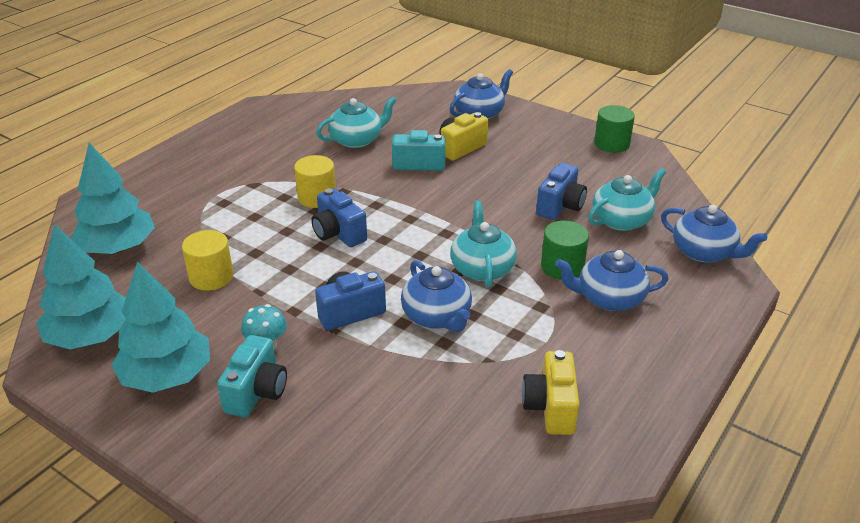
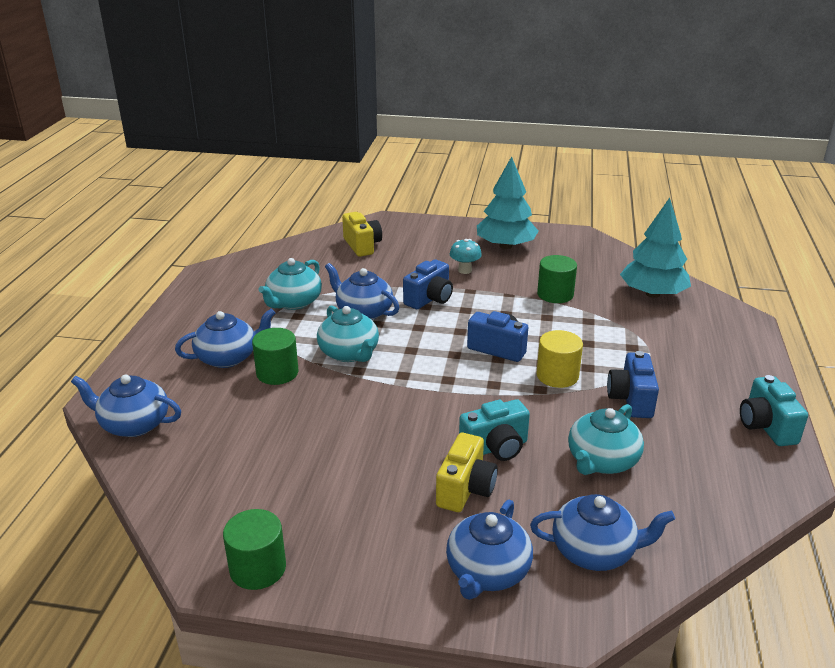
camera: 155 degrees right, 5 degrees down
turquoise tree [36,224,126,349] -> none
yellow cylinder [182,230,234,291] -> green cylinder [537,255,577,303]
turquoise camera [217,335,287,418] -> turquoise camera moved to [740,375,808,446]
yellow camera [522,350,580,435] -> yellow camera moved to [342,212,382,257]
blue camera [536,163,587,220] -> blue camera moved to [607,351,659,418]
turquoise teapot [588,168,666,231] -> turquoise teapot moved to [258,258,322,310]
none -> blue teapot [530,494,675,571]

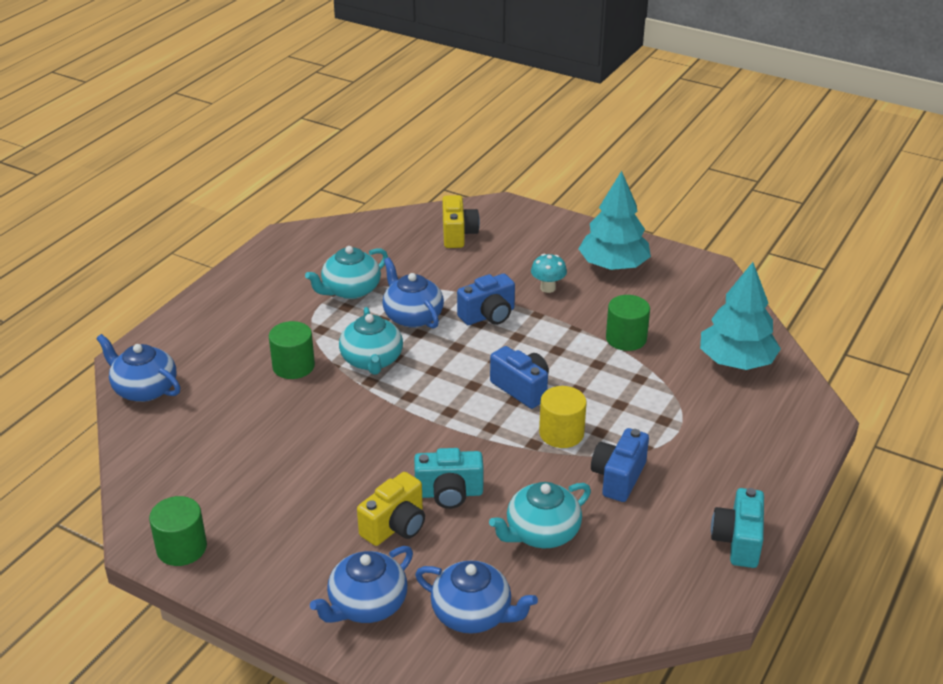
camera: 20 degrees right, 5 degrees up
blue teapot [175,309,275,368] -> none

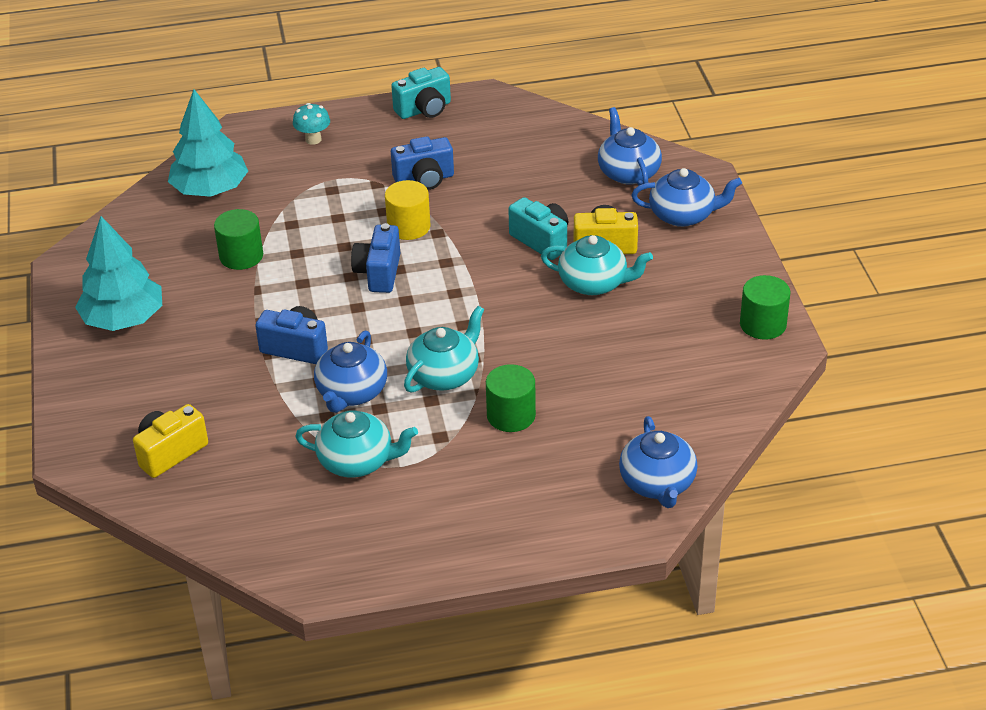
camera: 130 degrees left, 5 degrees up
turquoise teapot [489,482,591,548] -> turquoise teapot moved to [541,235,653,295]
turquoise mushroom [531,254,567,293] -> turquoise mushroom moved to [293,103,330,145]

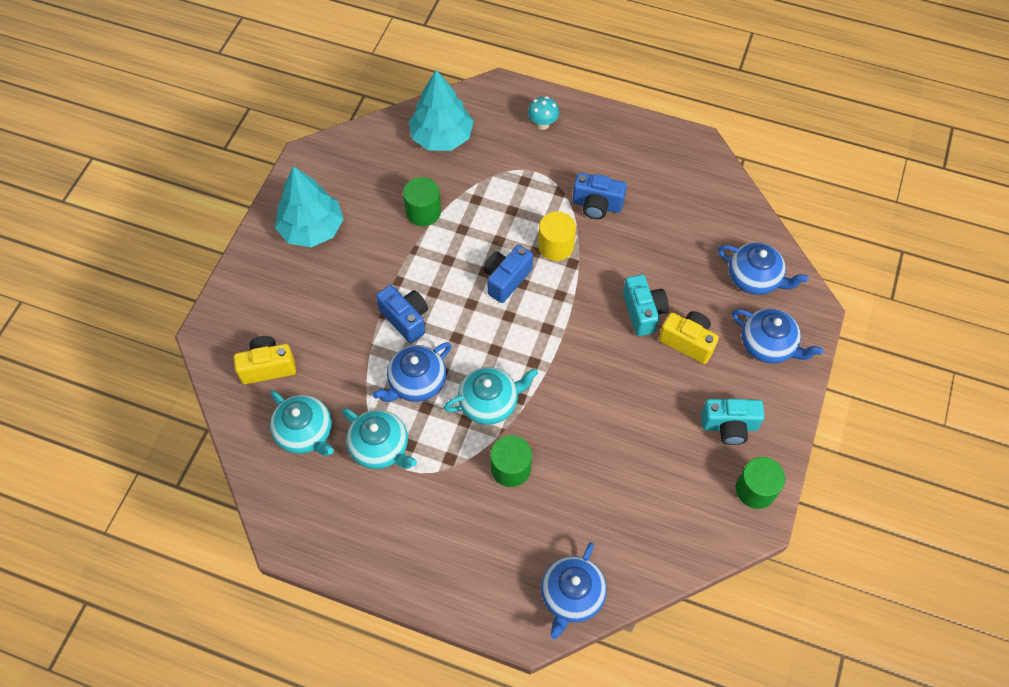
camera: 30 degrees right, 20 degrees up
turquoise camera [391,67,451,119] -> turquoise camera moved to [701,399,764,445]
turquoise teapot [541,235,653,295] -> turquoise teapot moved to [270,390,334,456]
blue teapot [598,107,662,185] -> blue teapot turned 105 degrees clockwise [718,242,808,295]

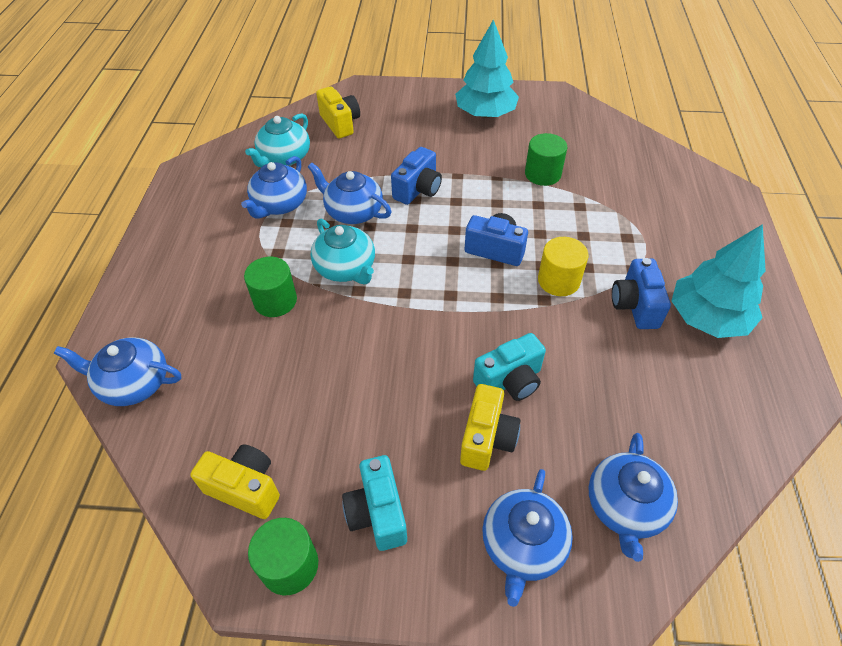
camera: 75 degrees right, 10 degrees down
turquoise teapot [342,408,417,469] -> blue teapot [241,156,307,219]
turquoise tree [409,69,474,151] -> turquoise tree moved to [671,224,766,338]
turquoise mushroom [528,96,559,130] -> none
none -> yellow camera [190,445,280,519]

